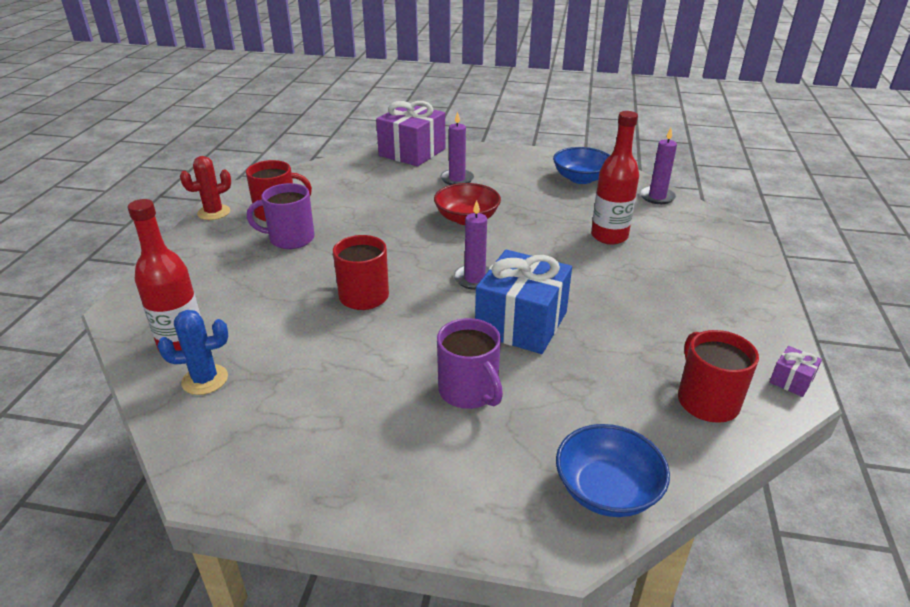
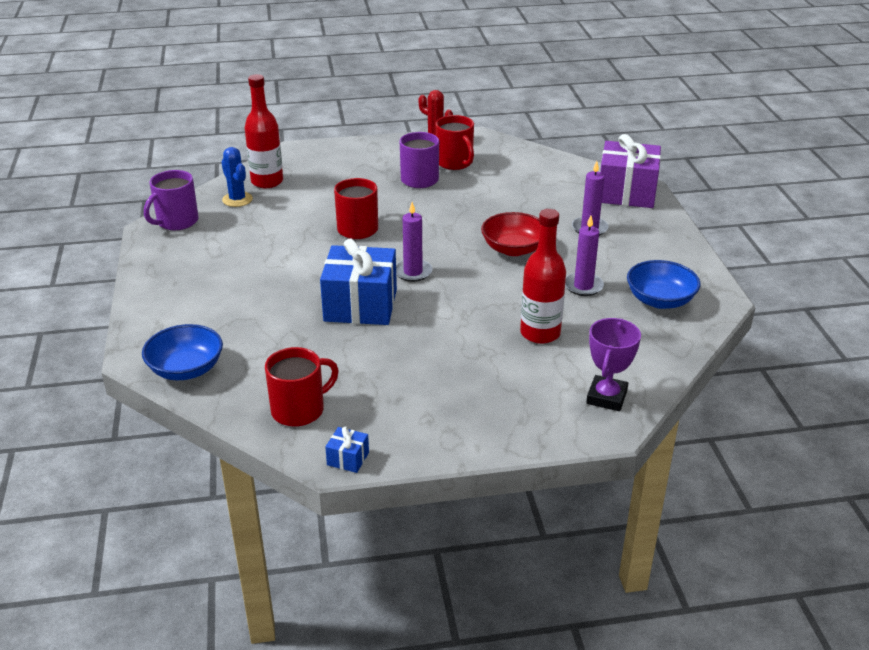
camera: 70 degrees right, 0 degrees up
purple mug [437,318,503,409] -> purple mug moved to [144,170,199,230]
purple candle [640,128,677,204] -> purple candle moved to [565,216,604,296]
purple gift [769,346,822,397] -> blue gift [325,426,369,473]
none -> purple trophy [586,318,641,411]

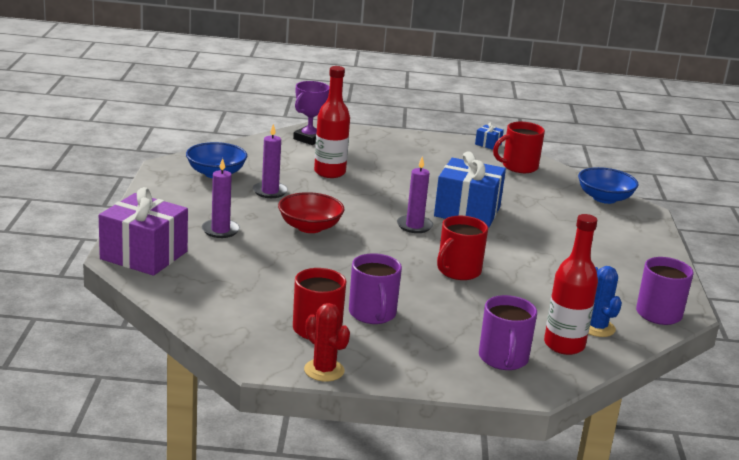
camera: 170 degrees left, 10 degrees down
none -> purple mug [479,295,537,370]

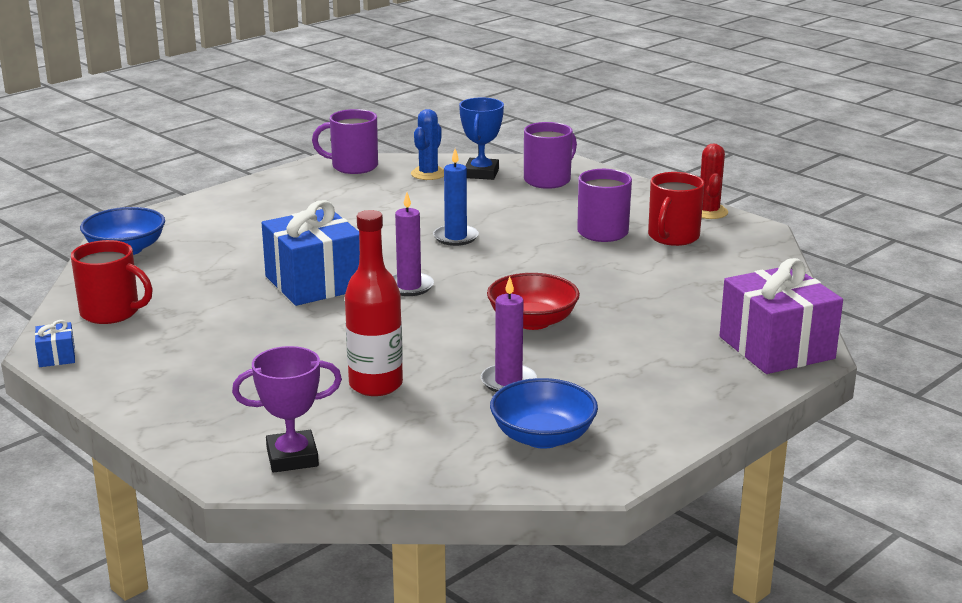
camera: 135 degrees left, 0 degrees up
purple candle [202,158,240,238] -> none
red mug [437,216,488,280] -> blue candle [433,149,479,246]
red bottle [544,214,598,355] -> blue trophy [459,97,504,180]

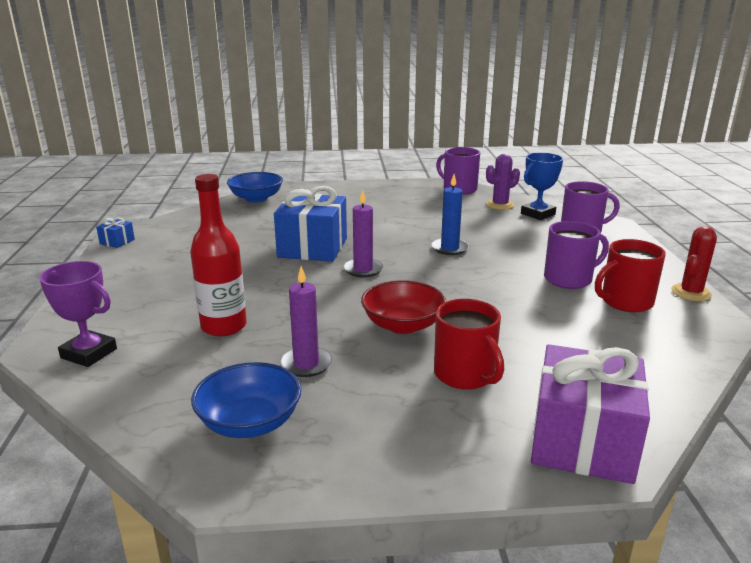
camera: 40 degrees right, 0 degrees up
red mug [71,240,153,324] -> red mug moved to [434,299,504,390]
blue cactus [411,109,444,180] -> purple cactus [486,154,520,210]

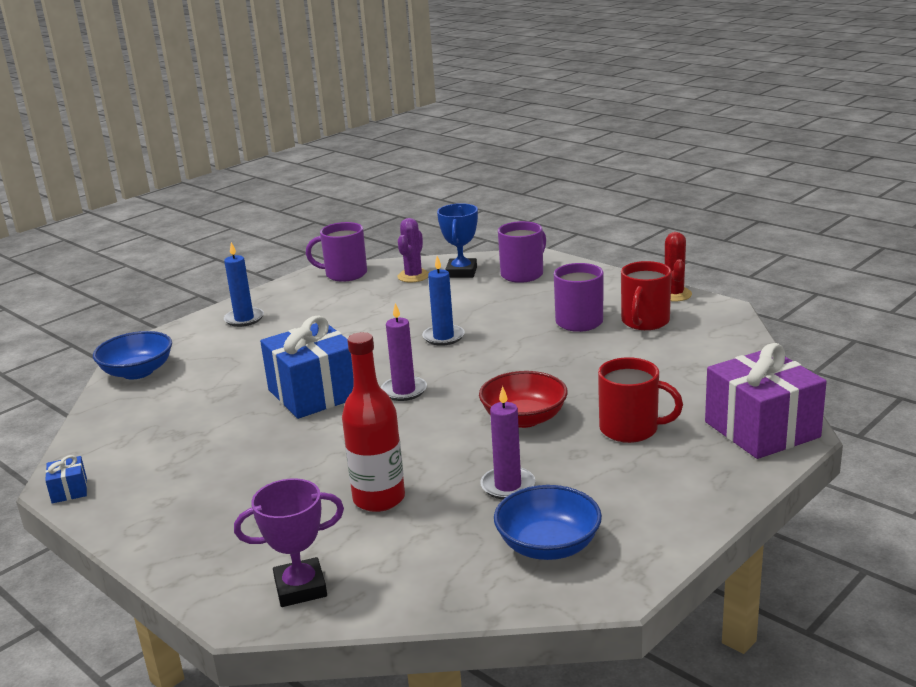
camera: 40 degrees left, 0 degrees up
none -> blue candle [224,242,264,327]

